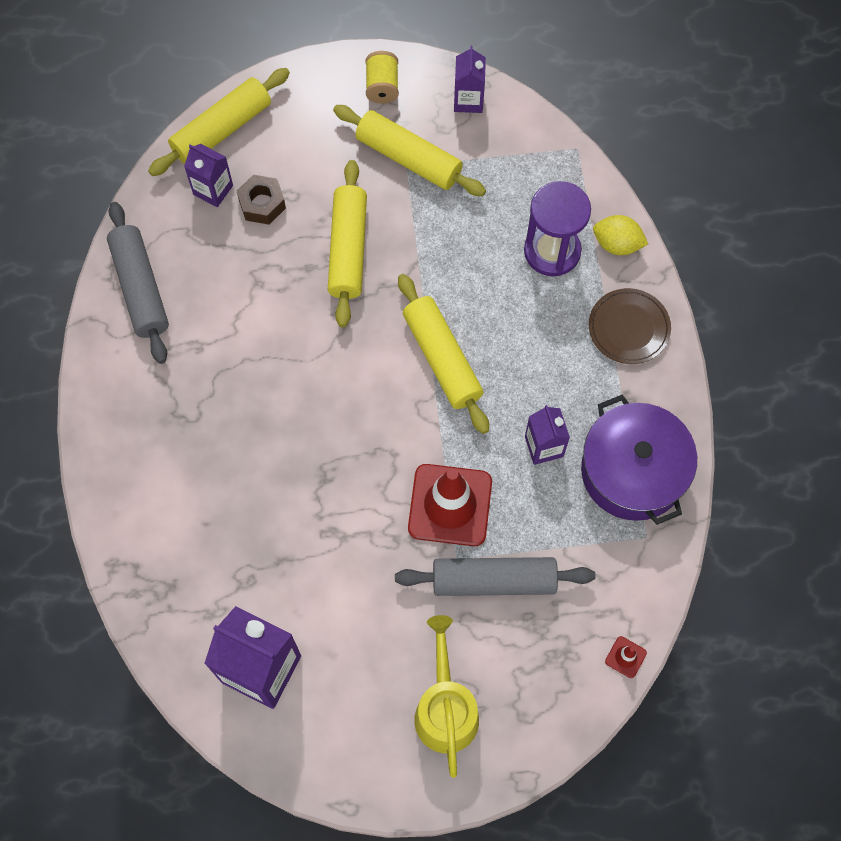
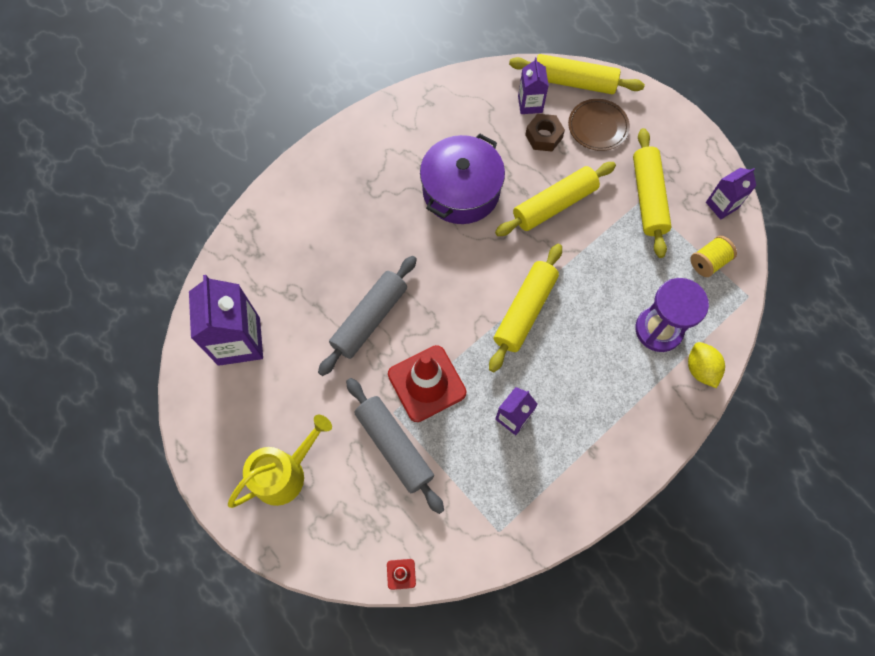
camera: 55 degrees right, 0 degrees up
grey rolling pin [107,202,169,364] -> grey rolling pin moved to [318,256,417,376]
yellow spool [366,51,399,104] -> yellow spool moved to [690,236,737,277]
purple pot [581,395,697,525] -> purple pot moved to [420,134,505,224]
brown plate [589,288,671,364] -> brown plate moved to [568,99,630,151]

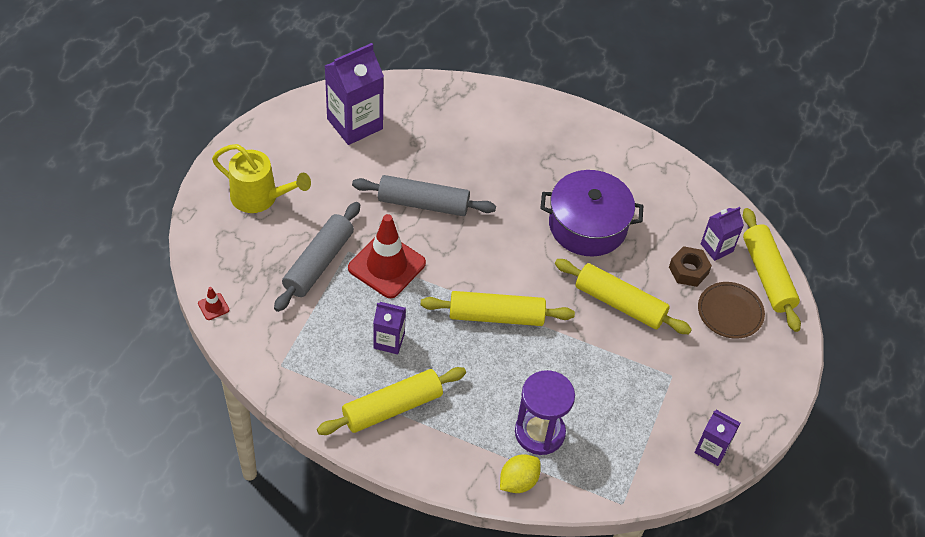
camera: 60 degrees right, 15 degrees down
yellow rolling pin [633,128,672,258] -> yellow rolling pin moved to [317,367,466,435]
yellow spool [690,236,737,277] -> none

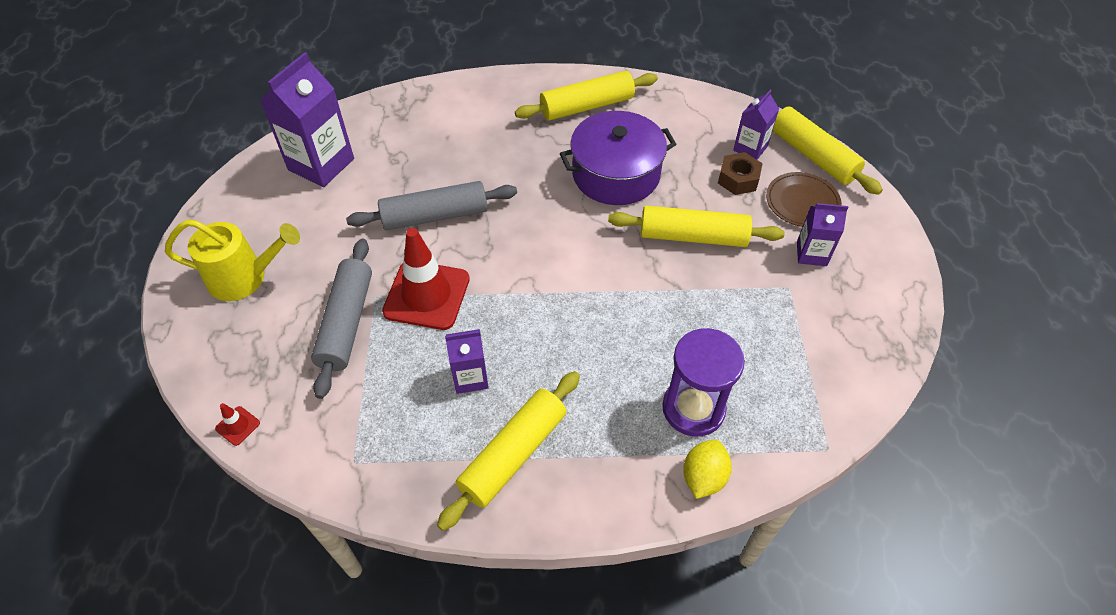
camera: 20 degrees left, 0 degrees up
yellow rolling pin [420,291,575,326] -> yellow rolling pin moved to [515,71,658,120]
purple carton [694,410,741,466] -> purple carton moved to [797,203,849,266]

